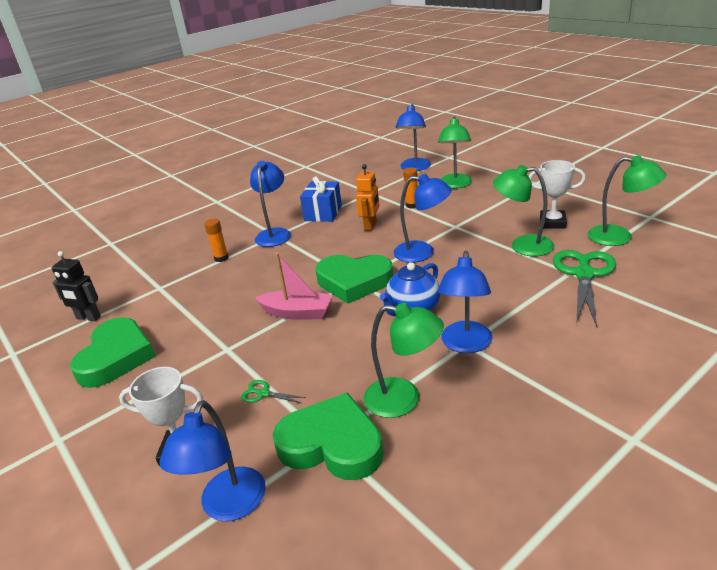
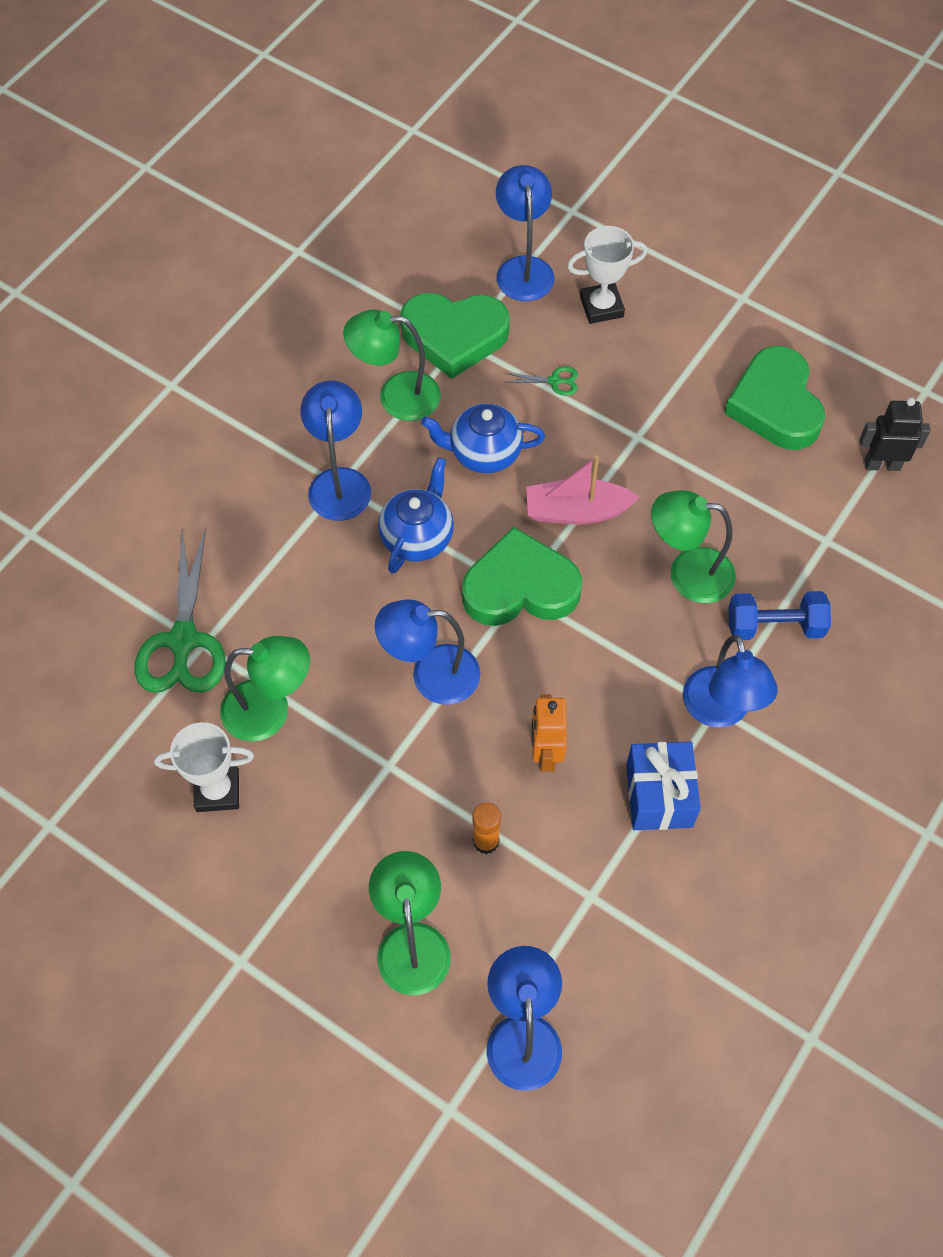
camera: 160 degrees right, 30 degrees up
orange glue stick [204,218,229,262] -> blue dumbbell [729,591,831,640]
green lamp [588,155,666,246] -> green lamp moved to [651,490,736,603]
none -> blue teapot [421,403,545,473]

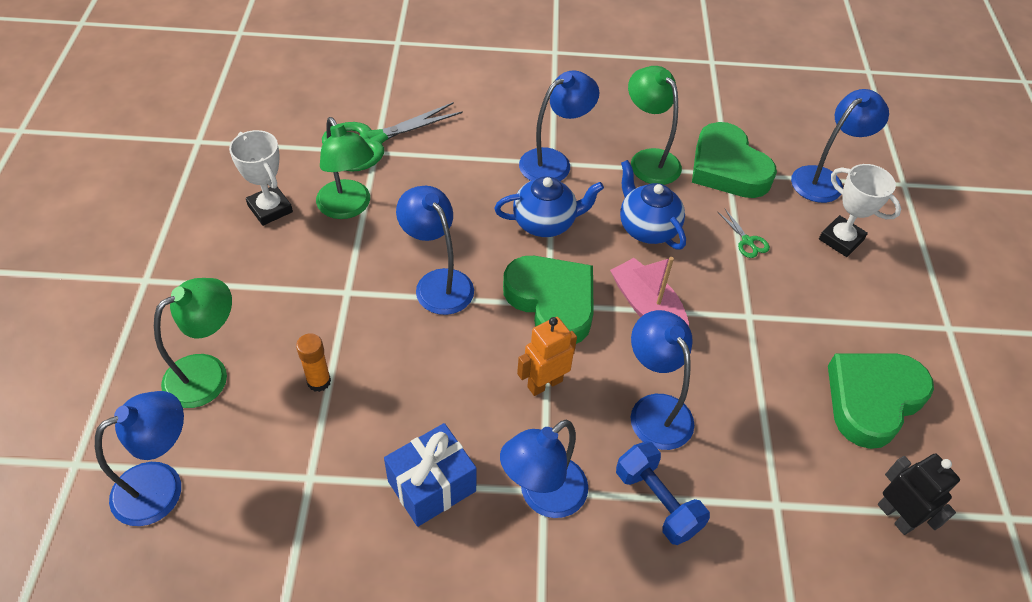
camera: 55 degrees right, 10 degrees down
orange robot [532,694,567,772] -> orange robot moved to [517,317,577,396]
green lamp [651,490,736,603] -> blue lamp [631,310,694,450]

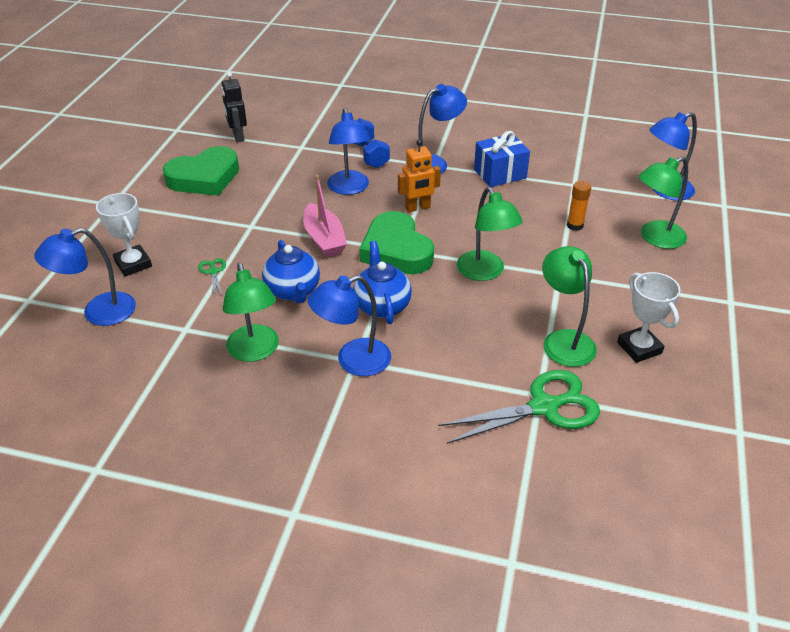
camera: 165 degrees left, 10 degrees down
blue lamp [396,186,474,315] -> green lamp [457,187,523,281]
blue teapot [494,176,604,237] -> blue teapot turned 75 degrees clockwise [353,241,412,324]
green heart [692,122,777,198] -> none

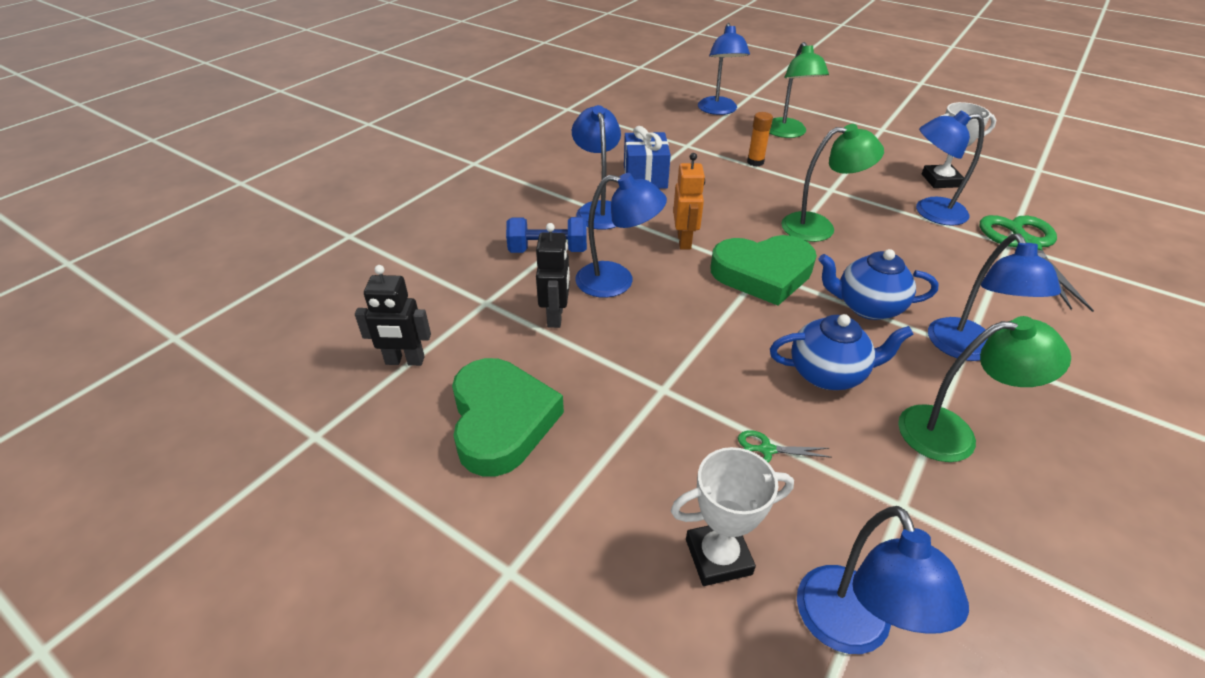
camera: 70 degrees left, 0 degrees up
pink boat [303,175,347,257] -> none
green lamp [542,246,597,367] -> blue lamp [916,111,984,226]
none -> black robot [536,223,570,328]

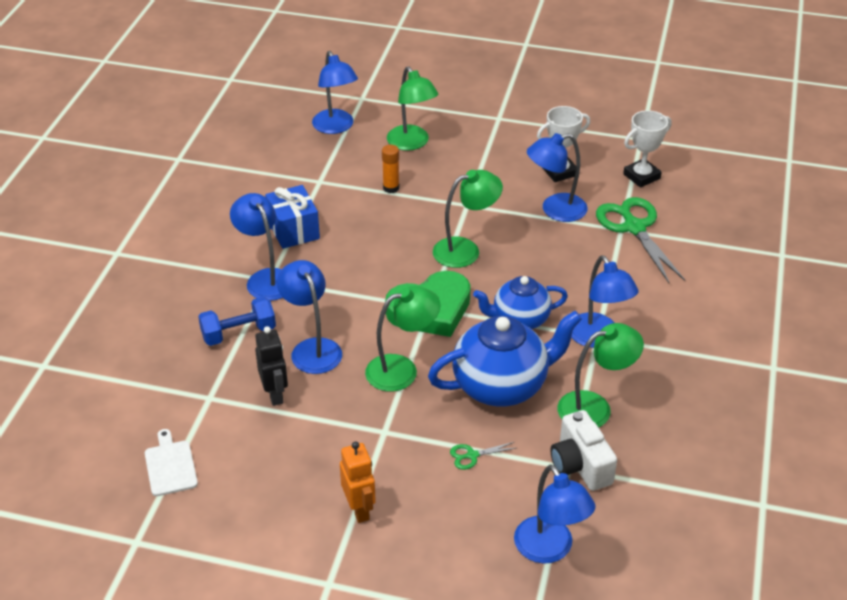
camera: 20 degrees left, 0 degrees up
black robot [355,265,431,366] -> white cutting board [145,429,198,496]
green heart [452,358,564,476] -> none
blue lamp [575,173,667,298] -> blue lamp turned 105 degrees counterclockwise [277,260,342,374]
white trophy [671,447,794,586] -> white trophy moved to [623,110,672,187]
orange robot [673,153,705,249] -> orange robot moved to [340,441,376,523]
blue teapot [770,314,914,390] -> blue teapot [428,311,582,407], size x1.56
none -> green lamp [365,286,441,392]
none -> white camera [551,410,617,491]

